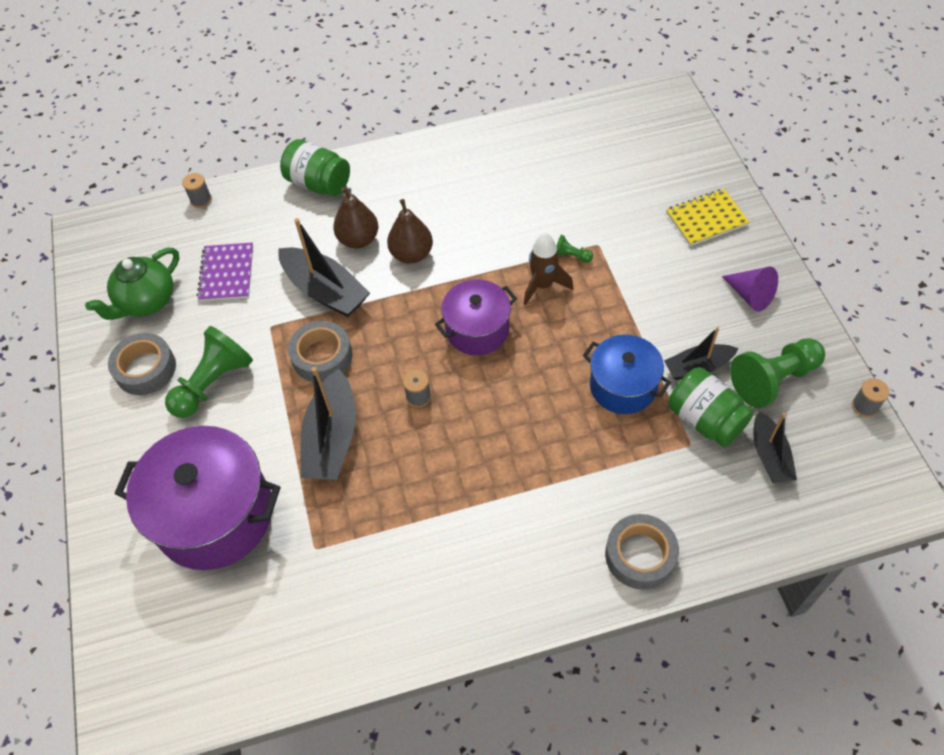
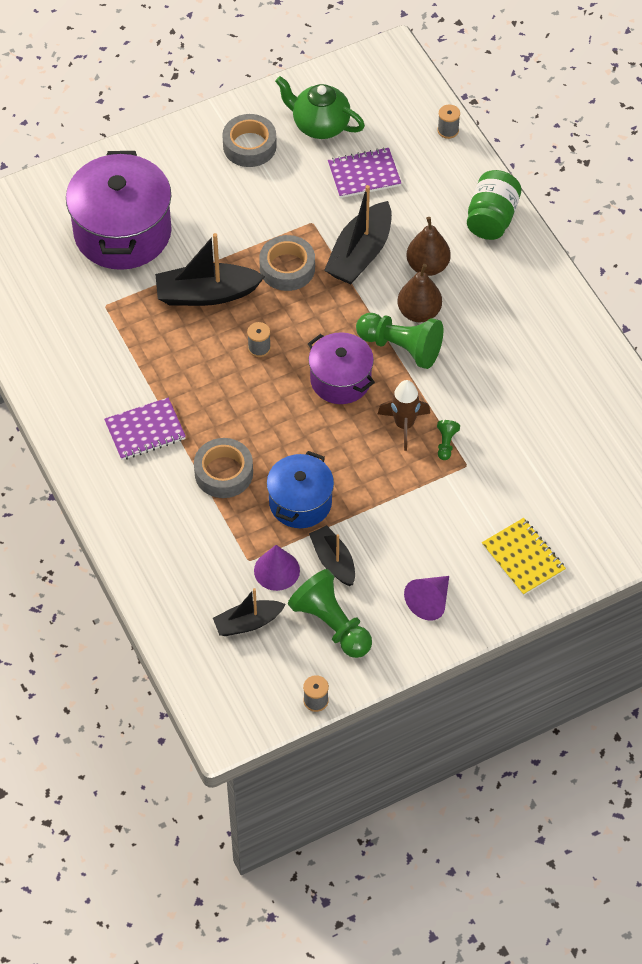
camera: 75 degrees right, 0 degrees up
green pawn [165,326,253,418] -> green pawn moved to [356,313,443,369]
grey tape [605,514,679,590] -> grey tape moved to [194,438,253,498]
green jar [668,367,754,447] -> purple cone [254,545,300,591]
none -> purple notebook [104,397,186,460]

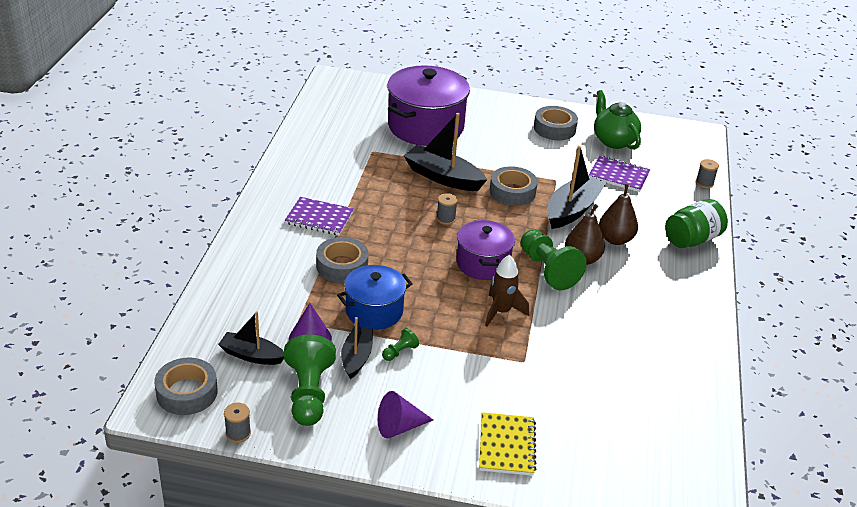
camera: 35 degrees right, 20 degrees down
black boat [324,185,392,284] -> black boat turned 150 degrees clockwise [547,146,606,229]
green pawn [437,420,460,460] -> green pawn moved to [382,328,419,361]
none -> grey tape [154,358,218,415]

